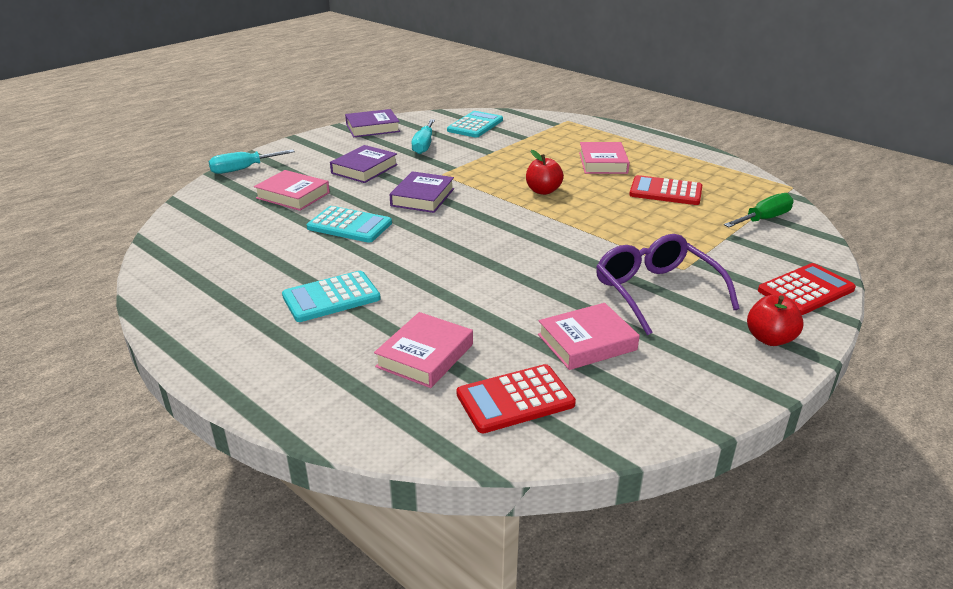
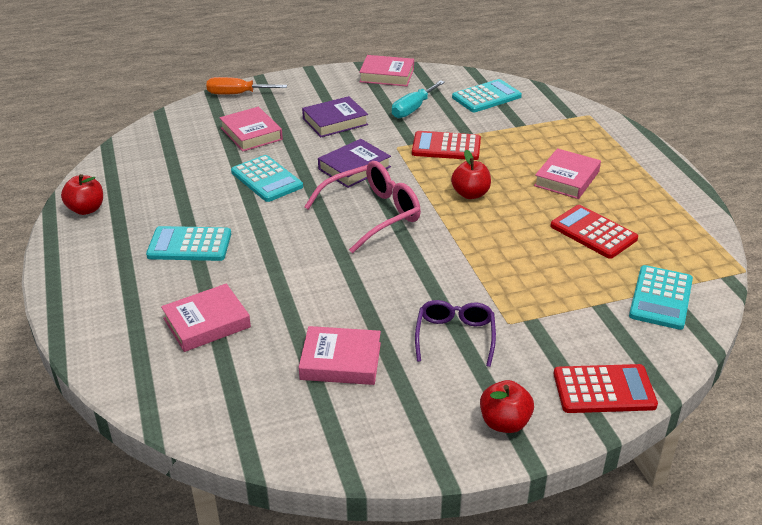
camera: 30 degrees right, 5 degrees up
turquoise screwdriver [209,149,295,174] -> orange screwdriver [206,77,287,94]
purple book [345,109,400,137] -> pink book [359,55,414,86]
red calculator [457,364,576,433] -> red calculator moved to [412,131,481,160]
purple glasses [596,234,740,335] -> purple glasses [415,300,496,367], size x0.66
green screwdriver [724,193,794,227] -> turquoise calculator [629,265,693,330]
none -> red apple [61,174,103,215]
none -> pink glasses [304,161,421,253]

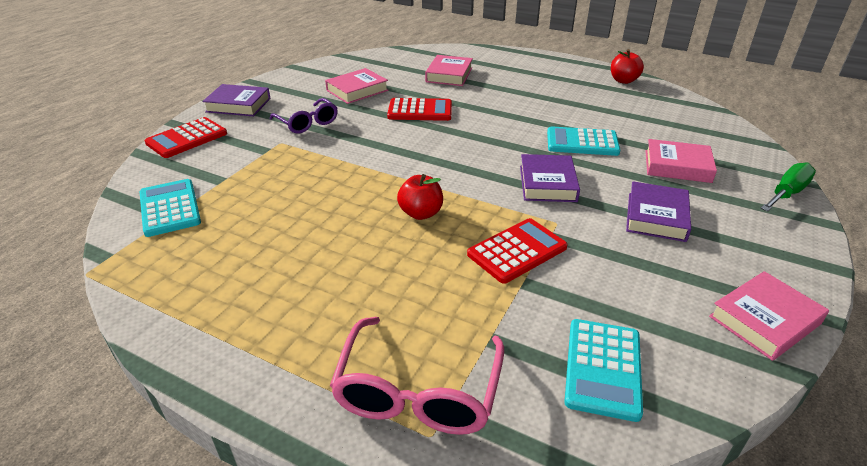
camera: 135 degrees right, 0 degrees up
turquoise calculator [146,226,231,261] -> none
orange screwdriver [206,77,287,94] -> green screwdriver [760,162,816,212]
pink glasses [304,161,421,253] -> pink glasses moved to [330,317,504,435]
turquoise screwdriver [392,80,445,118] -> none
red apple [480,380,534,433] -> purple book [202,84,271,116]
pink book [534,148,601,199] -> none
red calculator [550,205,638,259] -> red calculator moved to [387,98,452,121]

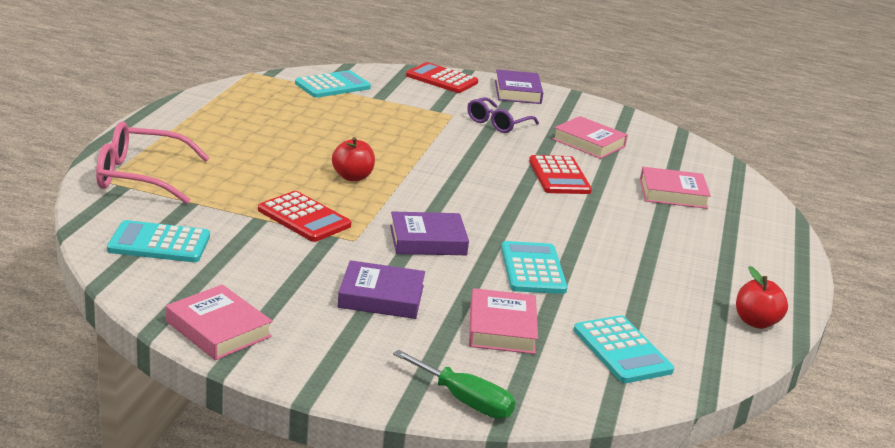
camera: 75 degrees right, 10 degrees down
none -> turquoise calculator [574,315,674,383]

